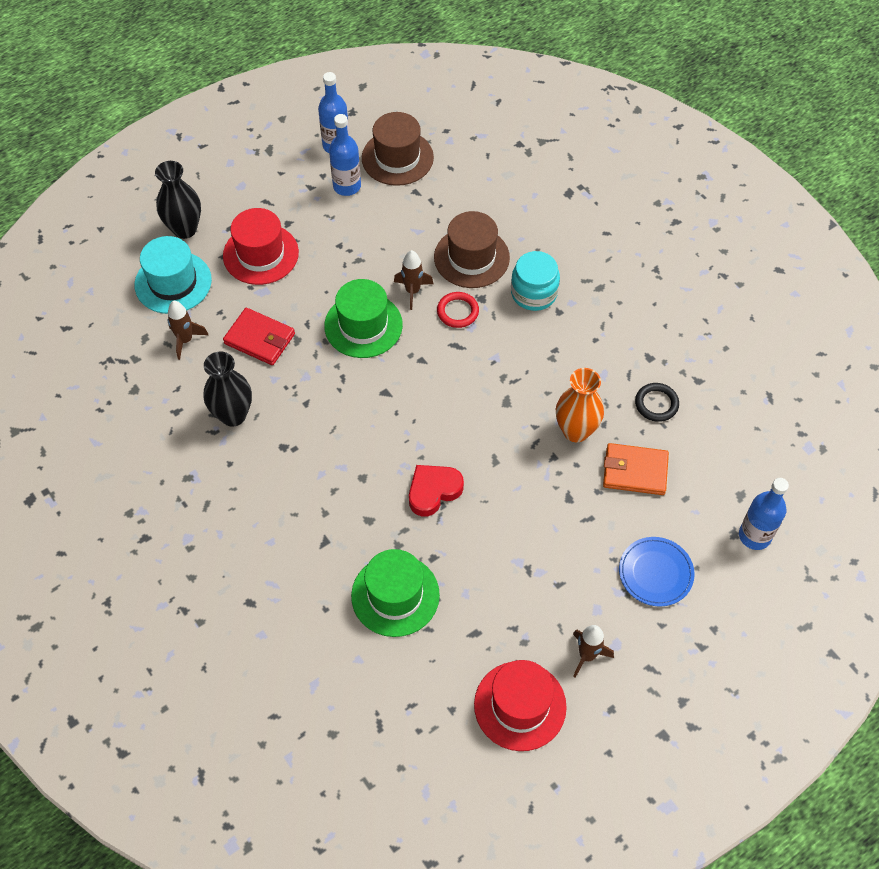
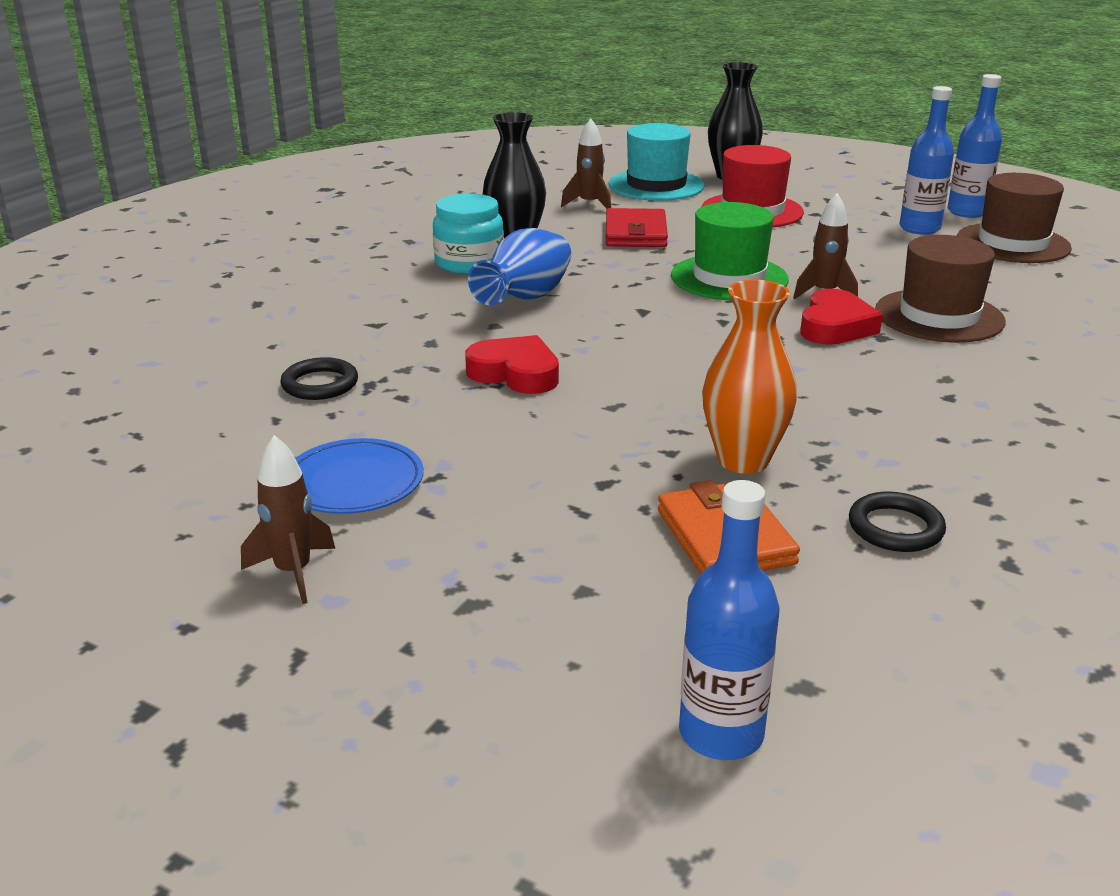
camera: 65 degrees right, 30 degrees down
green hat [351,549,440,637] -> black ring [280,357,358,400]
red ring [437,292,479,328] -> red heart [800,289,883,345]
red hat [474,660,567,751] -> none
turquoise jar [511,251,560,311] -> turquoise jar moved to [433,193,504,274]
blue plate [619,537,695,606] -> blue plate moved to [295,438,424,514]
none -> blue vase [468,228,571,305]

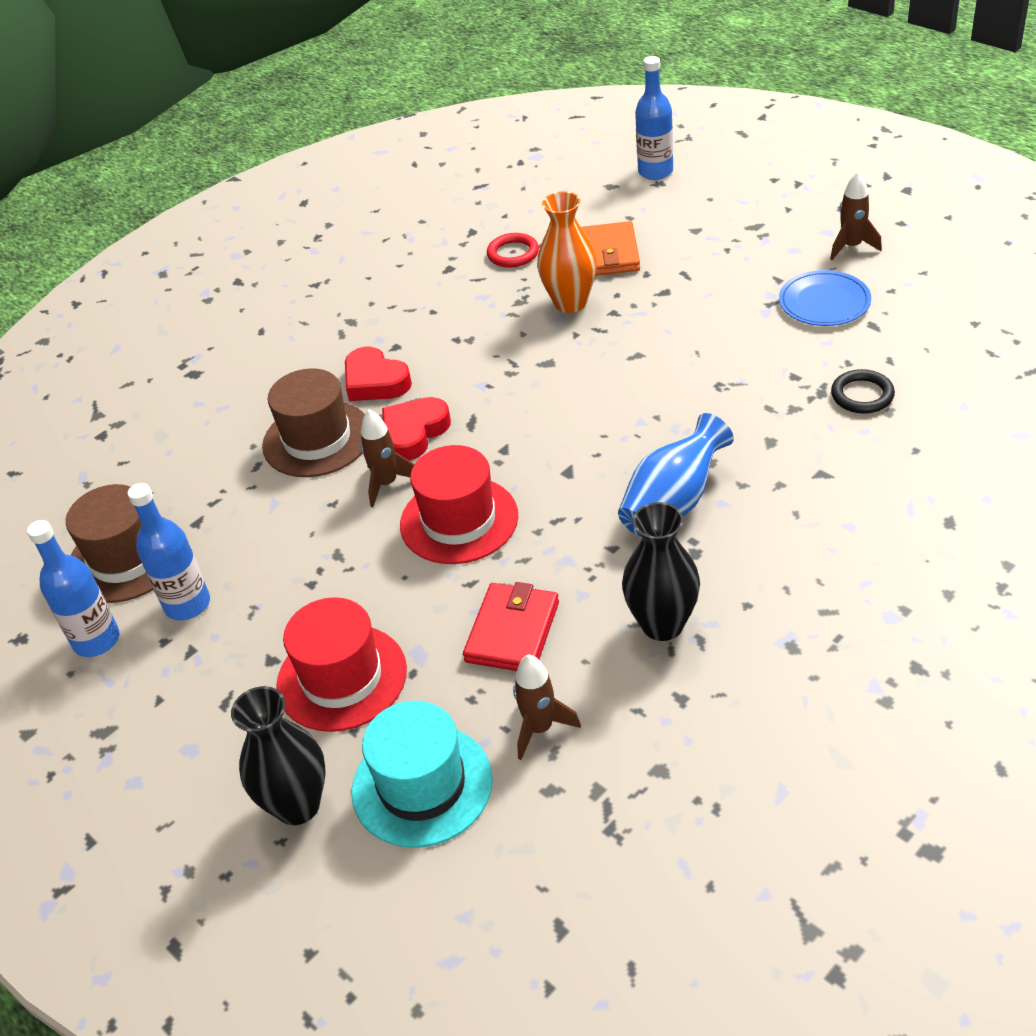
camera: 160 degrees left, 15 degrees up
turquoise jar [433,193,504,274] -> none
red heart [465,335,559,394] -> red heart moved to [345,347,412,401]
green hat [671,202,789,300] -> red hat [400,445,518,564]
black ring [849,491,946,552] -> red ring [487,233,539,268]

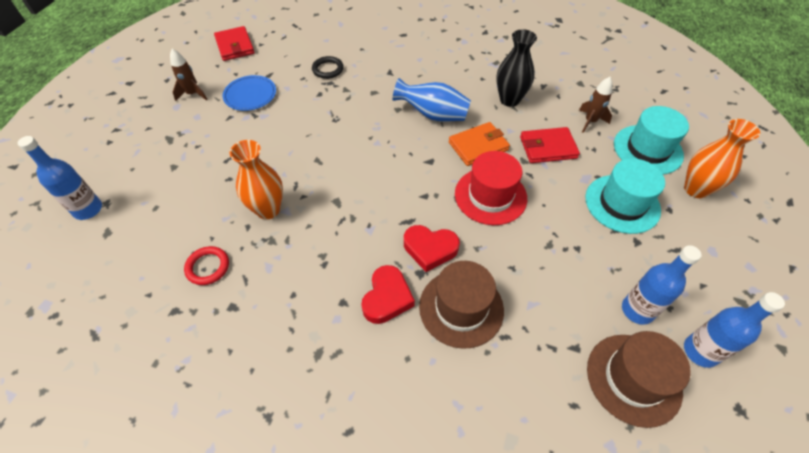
camera: 120 degrees left, 10 degrees up
black vase [231,686,326,825] -> orange vase [684,119,760,198]
red hat [276,597,407,732] -> turquoise hat [585,158,665,234]
brown rocket [360,410,415,507] -> none
orange wallet [581,221,640,276] -> orange wallet moved to [449,122,510,166]
none -> red wallet [214,26,255,61]

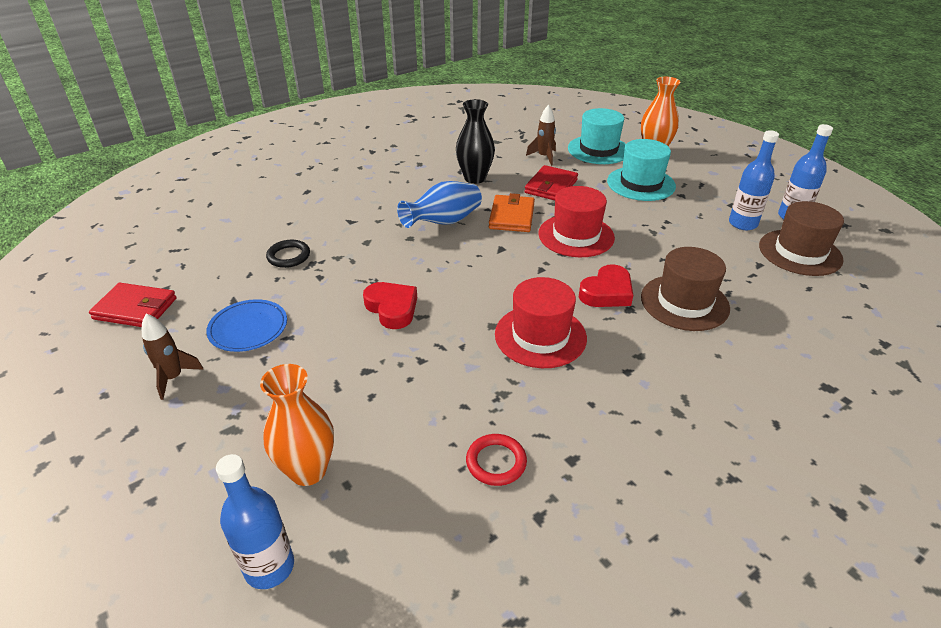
camera: 55 degrees left, 15 degrees down
orange vase [230,140,283,219] -> orange vase moved to [260,364,334,486]
red heart [361,265,415,324] -> red heart moved to [363,282,417,329]
none -> red hat [495,277,587,368]

